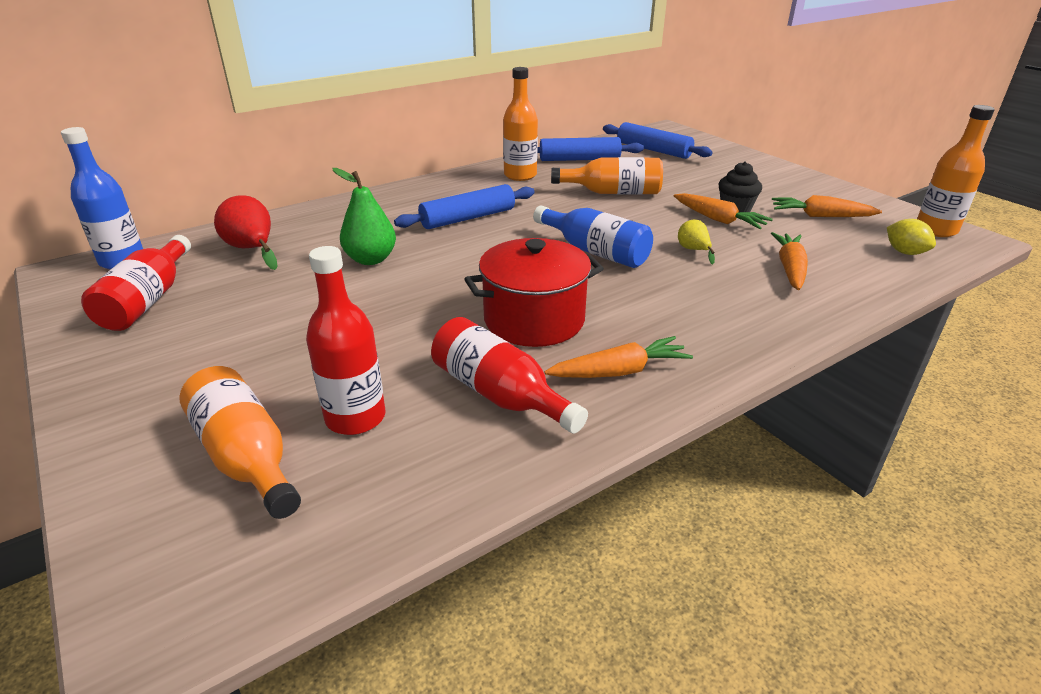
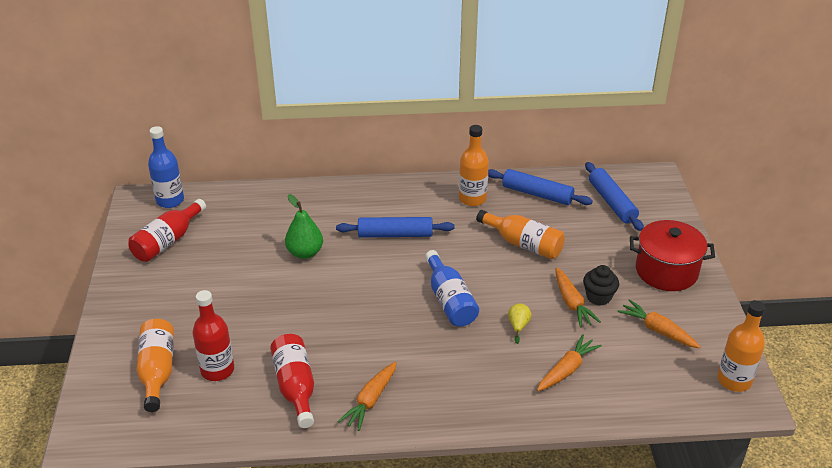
camera: 30 degrees right, 5 degrees up
red pear [214,195,277,270] -> none
red pot [464,238,604,347] -> red pot moved to [630,220,715,291]
orange carrot [544,336,693,378] -> orange carrot turned 105 degrees clockwise [338,362,397,431]
yellow lemon [887,219,936,255] -> none

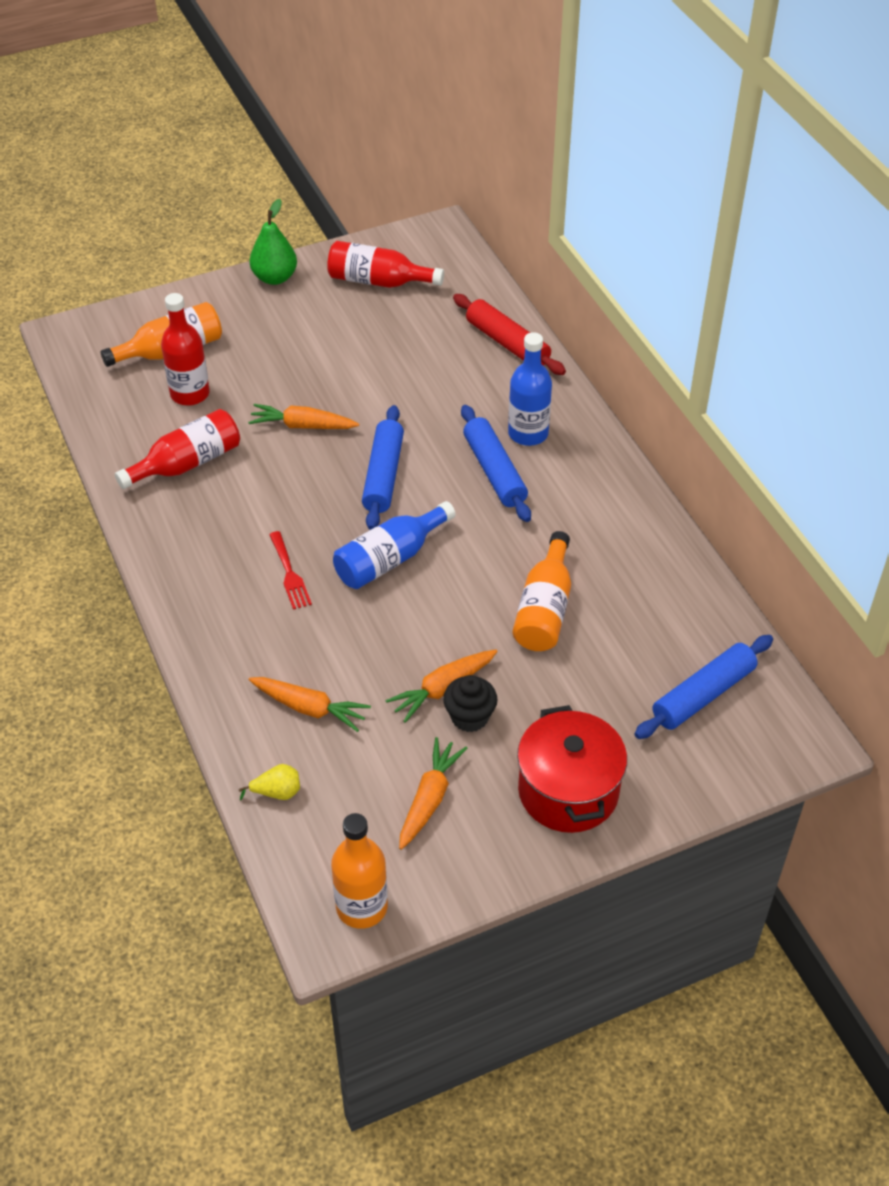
camera: 70 degrees right, 10 degrees up
blue bottle [148,126,184,208] -> blue bottle moved to [508,332,552,446]
green pear [285,194,323,259] -> green pear moved to [249,199,297,285]
orange carrot [338,362,397,431] -> orange carrot moved to [248,404,359,429]
orange bottle [459,125,489,206] -> none
blue rolling pin [488,169,593,205] -> blue rolling pin moved to [362,405,404,530]
yellow pear [508,303,532,344] -> yellow pear moved to [239,764,300,800]
none -> red fork [269,531,312,610]
none -> red rolling pin [453,294,566,375]

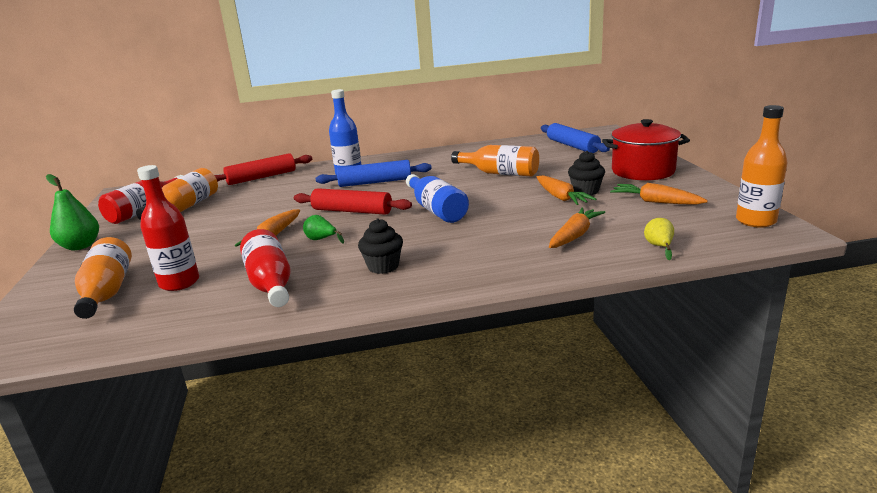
camera: 75 degrees left, 25 degrees down
red fork [269,531,312,610] -> none
blue rolling pin [362,405,404,530] -> red rolling pin [294,188,412,215]
none -> orange bottle [136,168,218,220]
none -> green pear [303,215,344,244]
none -> black cupcake [358,219,403,274]

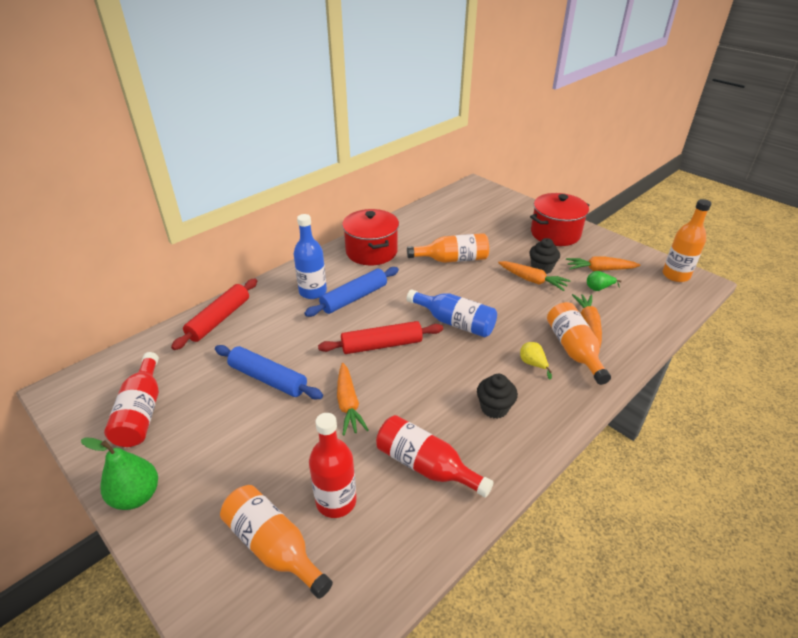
camera: 35 degrees left, 15 degrees up
orange bottle [136,168,218,220] -> orange bottle moved to [547,302,611,385]
green pear [303,215,344,244] -> green pear moved to [587,271,622,291]
blue rolling pin [541,123,610,153] -> blue rolling pin moved to [215,345,323,400]
yellow pear [644,218,674,261] -> yellow pear moved to [520,342,552,380]
none -> red pot [342,209,399,265]

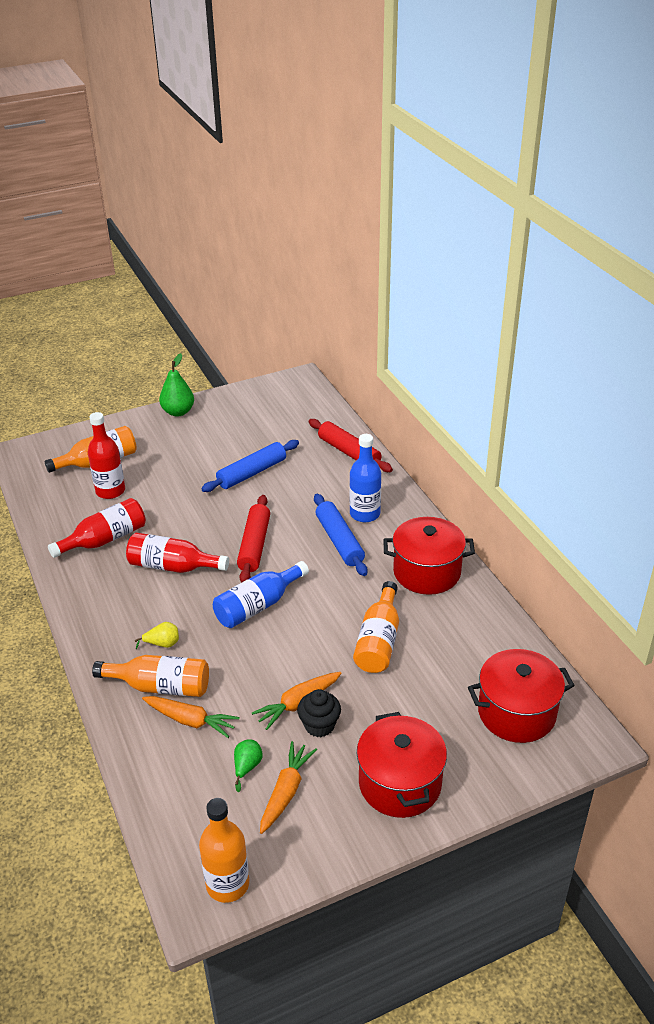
camera: 110 degrees right, 0 degrees up
red bottle [104,352,159,447] -> red bottle moved to [126,533,229,573]
orange carrot [337,363,369,436] -> none
black cupcake [477,374,518,419] -> none
none -> red pot [468,649,575,743]

